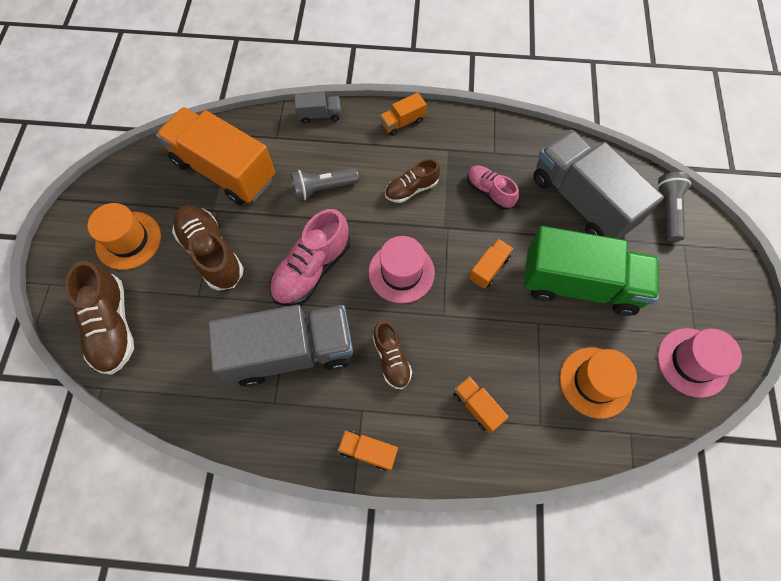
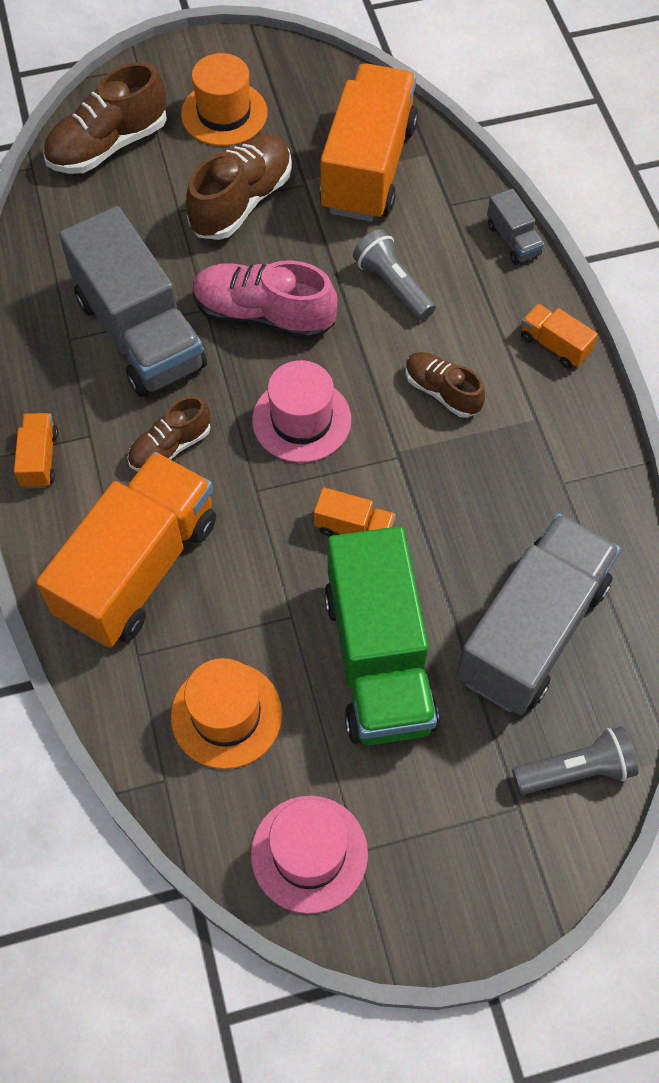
camera: 70 degrees right, 5 degrees down
orange truck [453,376,509,433] -> orange truck [36,452,216,648], size x2.38
pink shoe [467,165,519,210] -> none

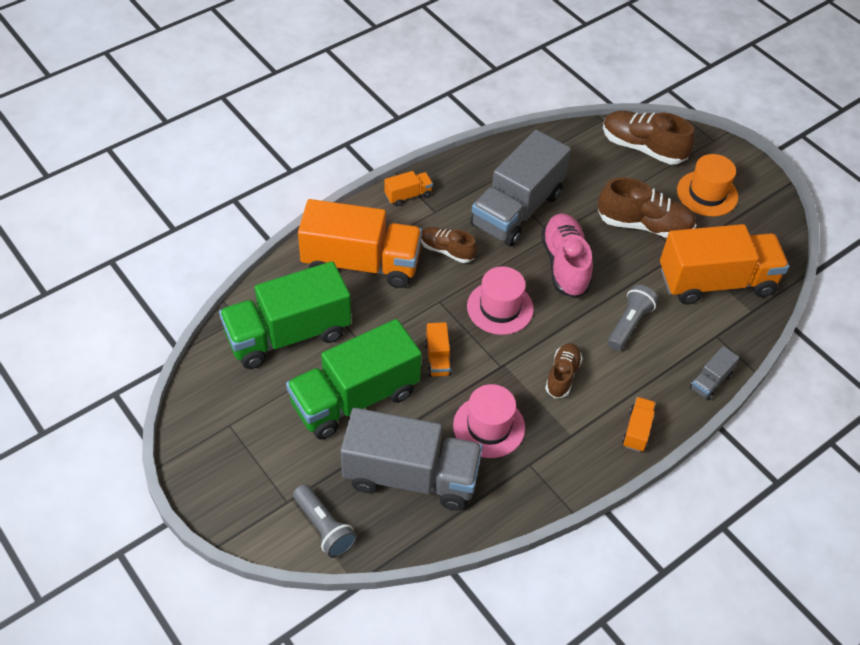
camera: 65 degrees right, 10 degrees down
orange hat [171,658,282,769] -> green truck [219,261,351,369]
pink hat [251,796,368,914] -> pink hat moved to [453,384,525,458]

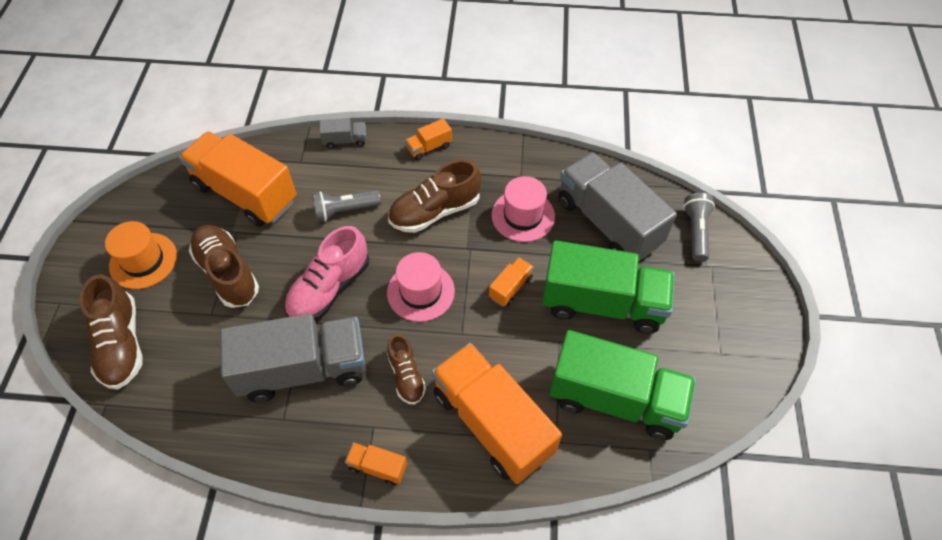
camera: 135 degrees left, 5 degrees up
brown shoe [545,343,583,398] -> brown shoe [388,160,482,233], size x1.65

